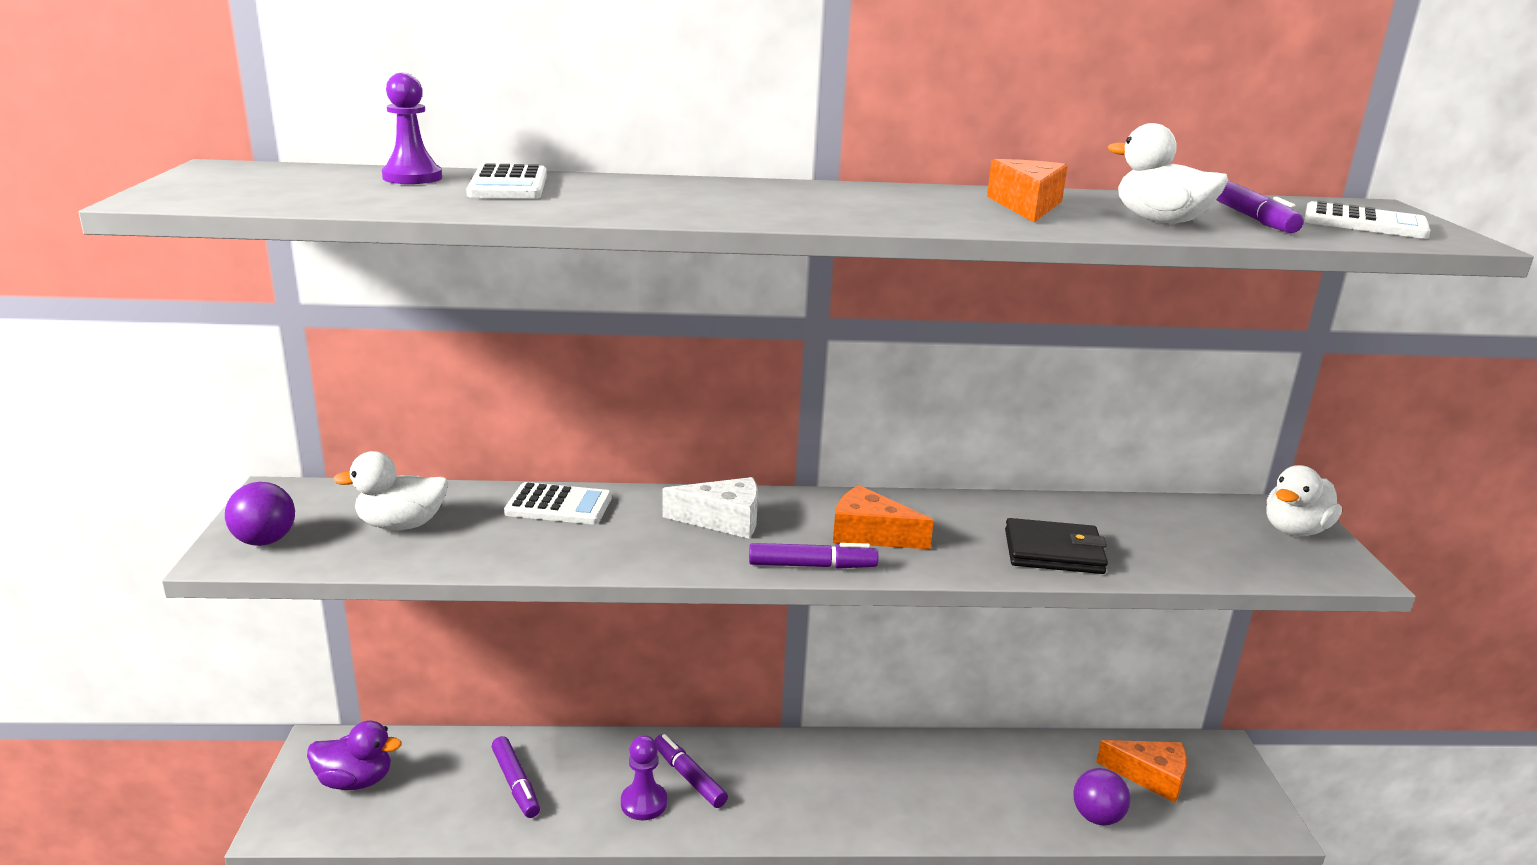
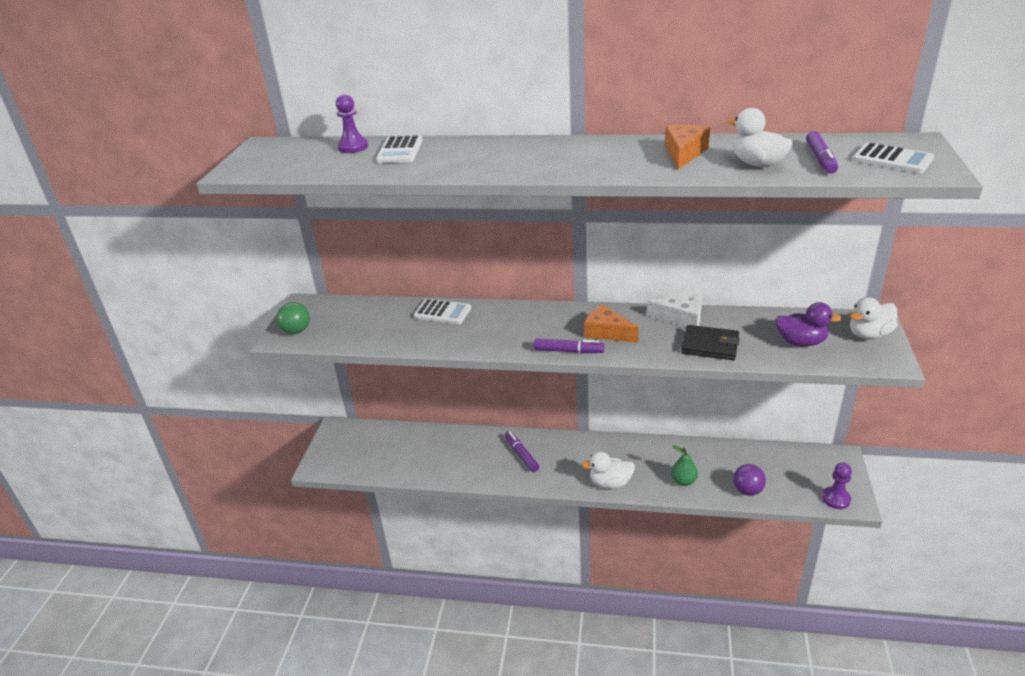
camera: 15 degrees right, 10 degrees up
purple ball [225,482,295,546] -> green ball [277,302,310,334]
purple duck [307,720,402,790] -> purple duck moved to [775,302,842,346]
white duck [333,451,449,530] -> white duck moved to [582,452,635,489]
purple marker [492,736,540,818] -> none
purple pawn [621,735,667,820] -> purple pawn moved to [822,462,852,509]
white cheese [662,477,758,539] -> white cheese moved to [647,294,702,327]
orange cheese [1096,740,1187,803] -> none
none -> green pear [671,445,698,486]

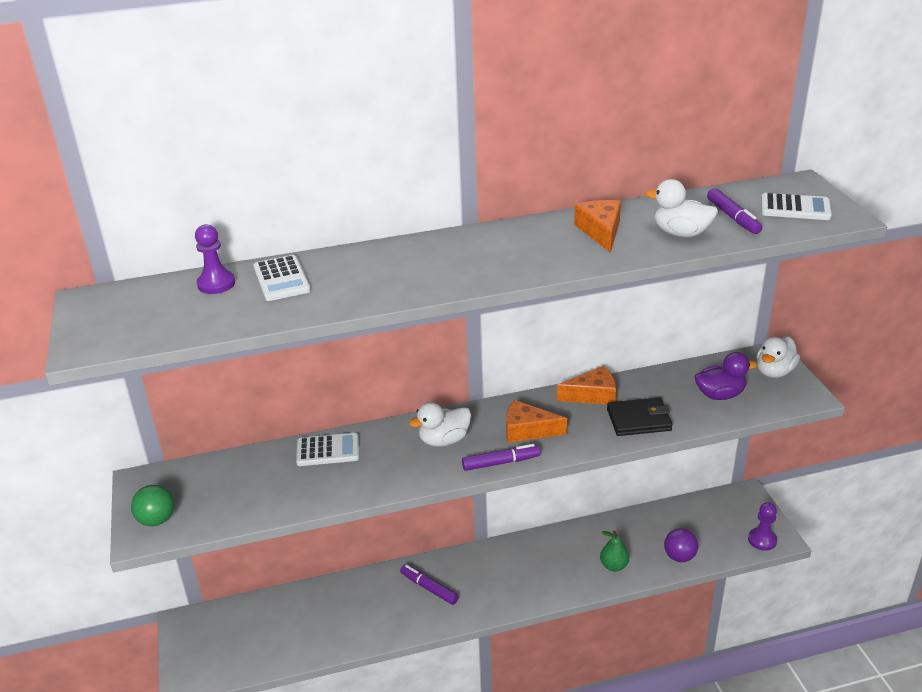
camera: 25 degrees left, 0 degrees up
white duck [582,452,635,489] -> white duck moved to [409,402,471,447]
white cheese [647,294,702,327] -> orange cheese [557,366,616,405]

